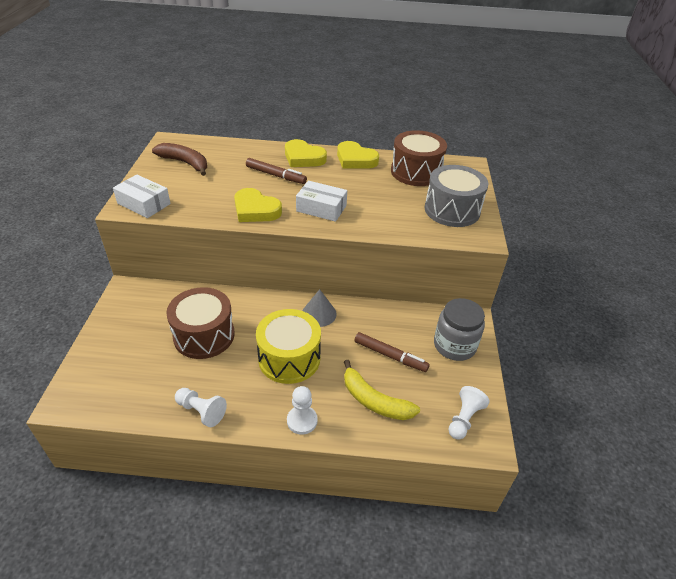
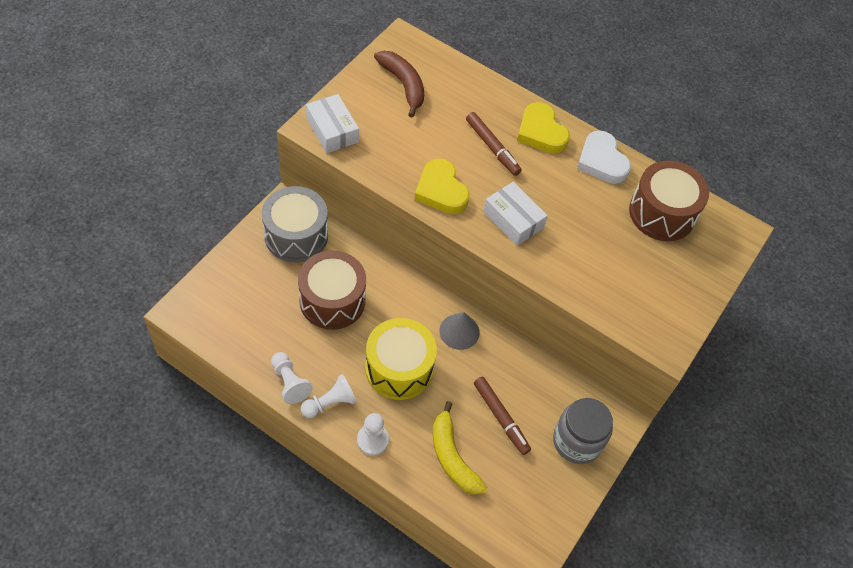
camera: 25 degrees right, 15 degrees up
yellow heart [337,141,379,169] -> white heart [577,130,631,184]
grey drum [425,165,489,227] -> grey drum moved to [262,186,328,262]
white pawn [448,386,490,440] -> white pawn moved to [301,374,357,418]

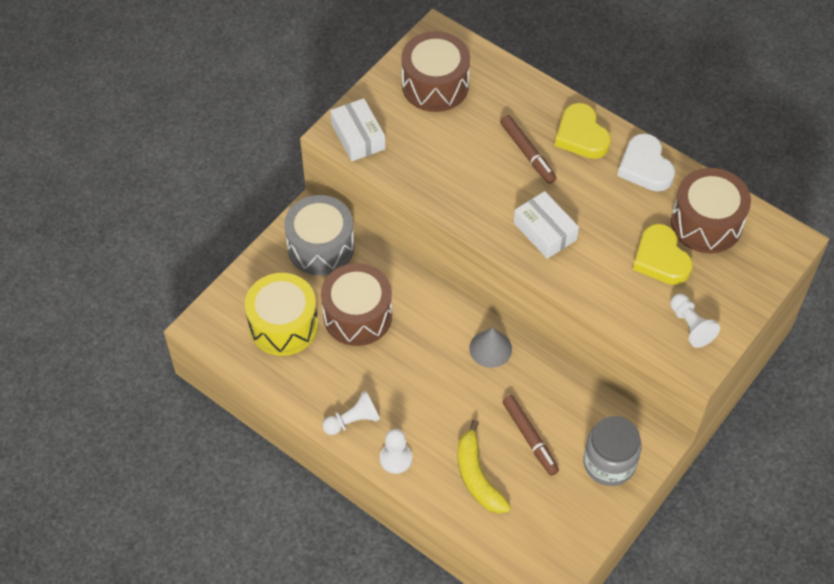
camera: 10 degrees right, 0 degrees up
white pawn [271,352,313,404] -> white pawn moved to [670,294,720,348]
yellow drum [365,318,437,400] -> yellow drum moved to [245,273,318,356]
brown banana [374,51,424,118] -> brown drum [401,31,470,112]
yellow heart [414,159,470,214] -> yellow heart moved to [633,224,693,285]

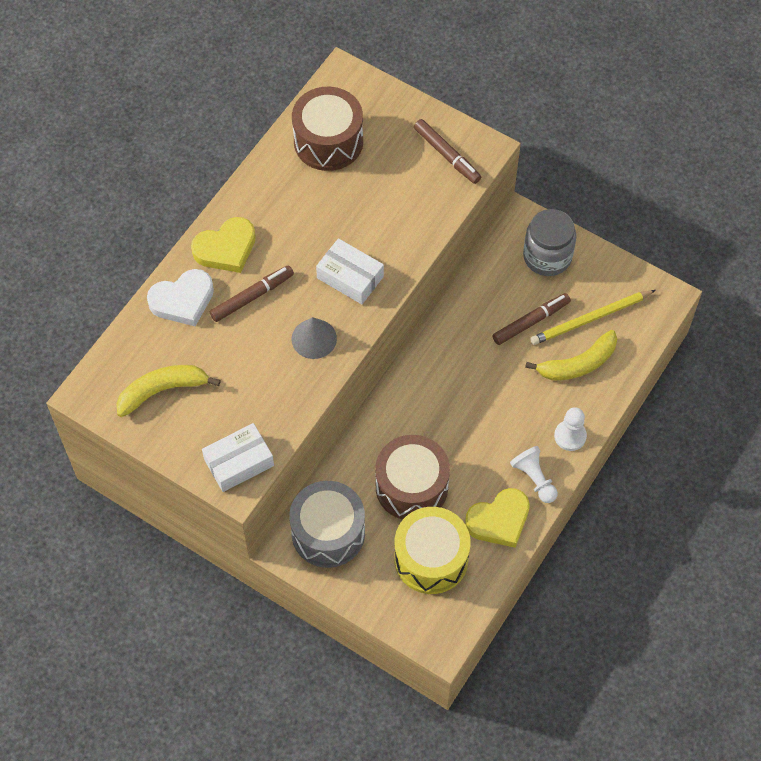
camera: 95 degrees left, 5 degrees up
brown drum [401,31,470,112] -> yellow banana [116,365,221,417]
grey cone [469,328,512,368] -> grey cone moved to [292,317,337,359]
white box [514,191,579,259] -> white box turned 75 degrees clockwise [316,238,384,304]
white heart [617,134,675,191] -> white heart moved to [147,269,214,326]
yellow heart [633,224,693,285] -> yellow heart moved to [465,488,530,548]
white pawn [670,294,720,348] -> brown marker [414,119,481,184]
none -> yellow pencil [530,290,656,345]

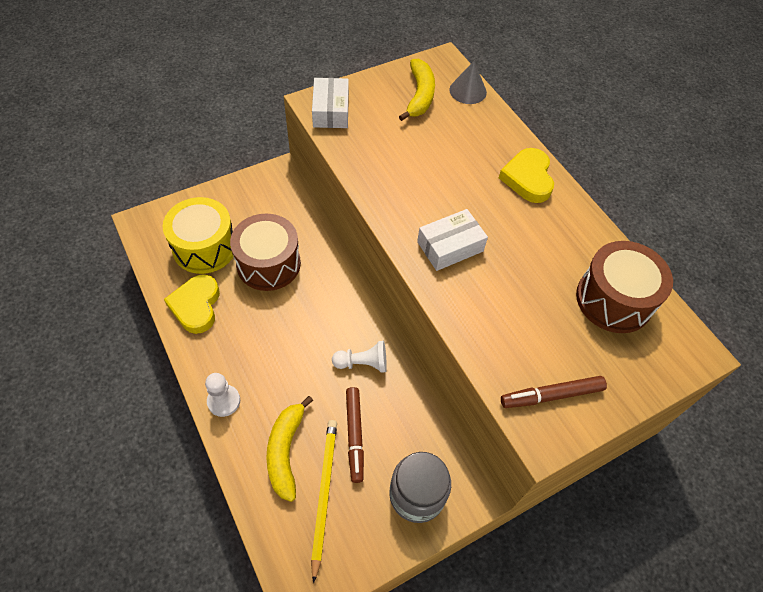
camera: 115 degrees right, 5 degrees down
white heart [147,269,214,326] -> none
brown marker [210,265,294,322] -> none
grey drum [289,481,365,568] -> none
grey cone [292,317,337,359] -> grey cone moved to [449,61,487,104]
white pawn [510,446,558,503] -> white pawn moved to [332,341,387,373]

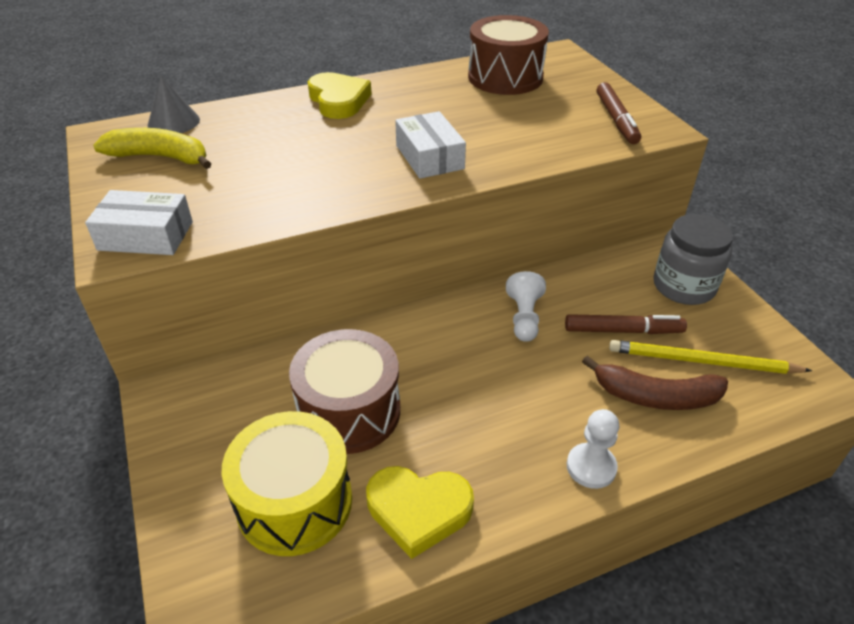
camera: 80 degrees left, 15 degrees down
yellow banana [266,396,313,502] -> brown banana [582,356,728,410]
yellow heart [499,148,554,203] -> yellow heart turned 120 degrees counterclockwise [308,72,371,119]

